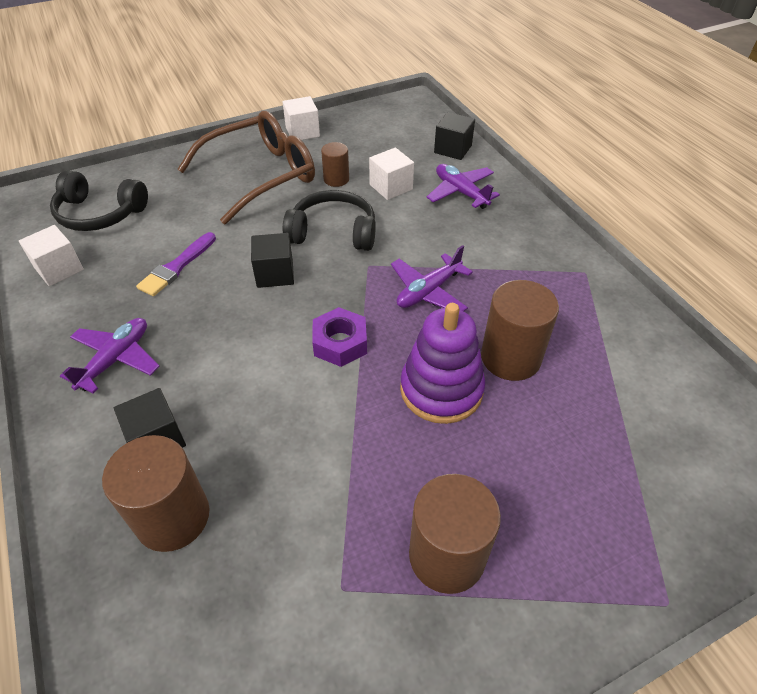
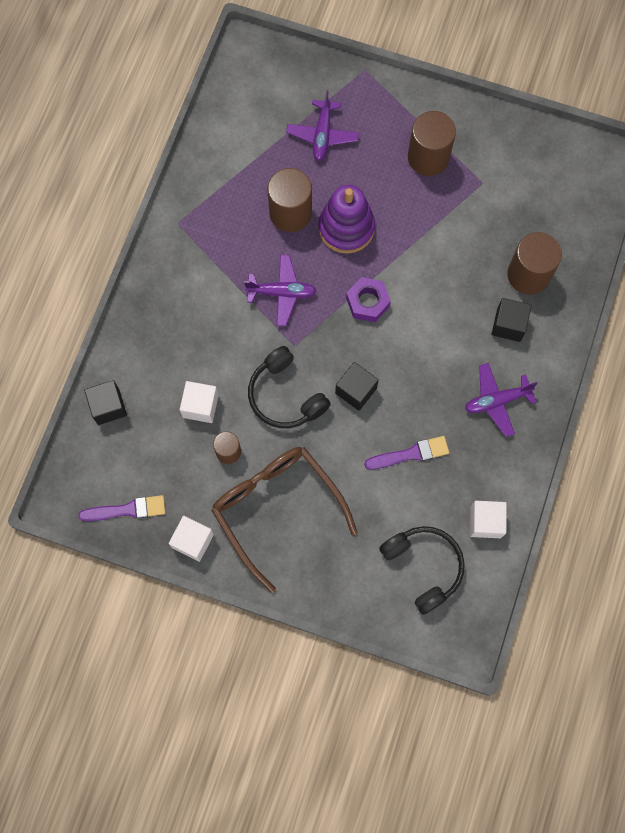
camera: 135 degrees left, 25 degrees up
brown glasses [177,111,315,225] -> brown glasses turned 45 degrees clockwise [211,447,357,593]
purple plane [427,164,500,209] -> purple plane moved to [286,91,359,161]
none -> purple brush [78,495,166,521]

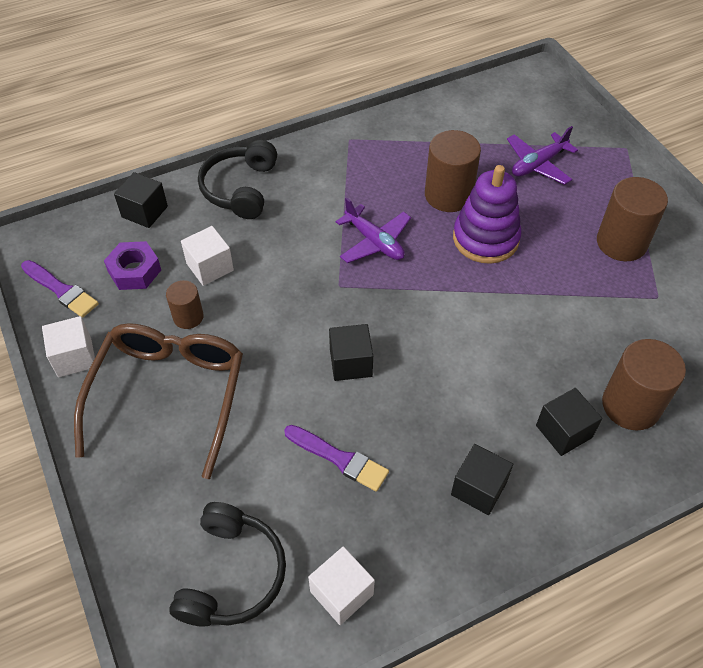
camera: 45 degrees right, 20 degrees down
black headphones [248,346,331,428] -> black headphones moved to [198,140,277,219]
purple nut [346,277,391,322] -> purple nut moved to [104,241,161,290]
purple plane [465,363,538,437] -> black cube [451,444,513,515]

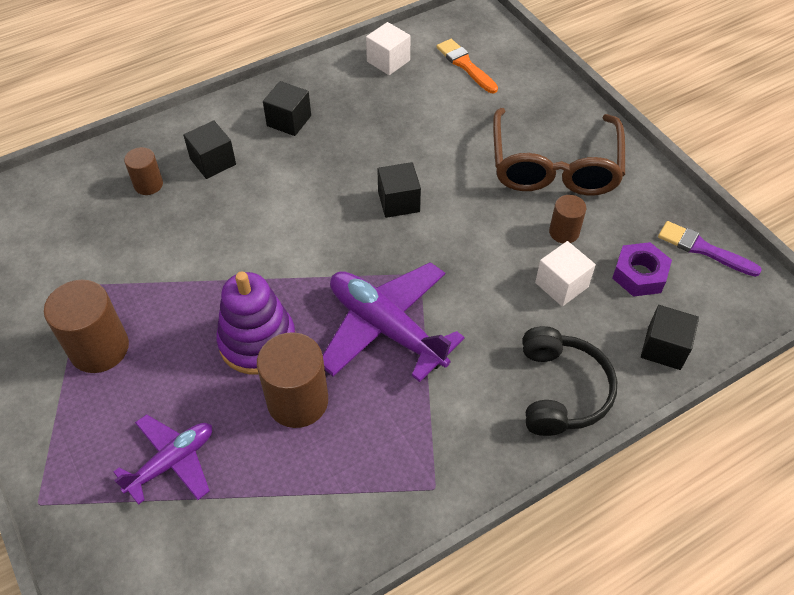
camera: 175 degrees right, 0 degrees up
white cube [42,316,95,377] -> none
black headphones [169,502,286,627] -> orange brush [436,39,498,93]
purple brush [284,425,389,492] -> none
purple plane [336,198,411,263] -> purple plane [323,262,465,382], size x1.62
brown cylinder [602,339,686,431] -> brown cylinder [124,147,163,195], size x0.57

